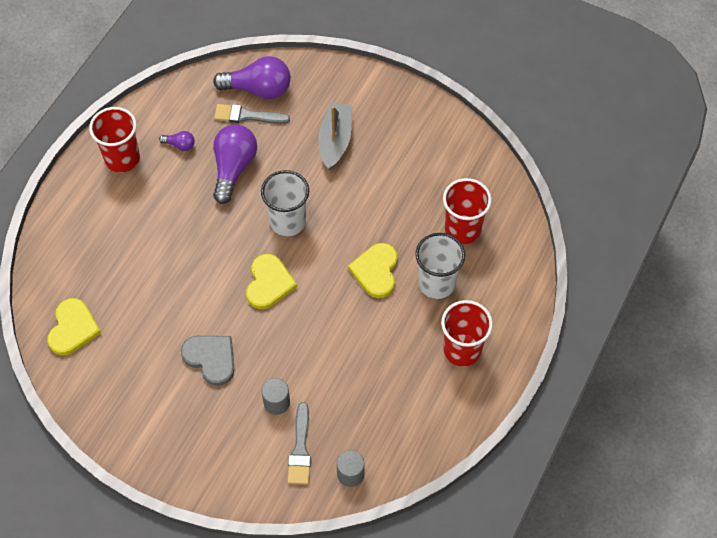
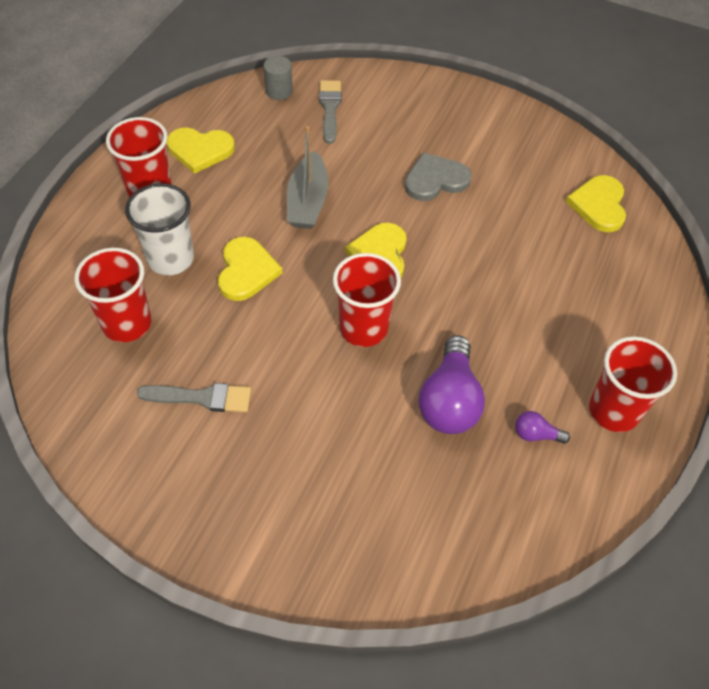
camera: 175 degrees right, 5 degrees down
grey heart [181,336,235,386] -> grey heart turned 120 degrees clockwise [405,152,472,201]
purple light bulb [213,56,291,99] -> none
grey brush [214,104,290,124] -> grey brush moved to [137,383,251,412]
white cup [261,170,309,236] -> red cup [333,253,401,347]
grey cylinder [262,378,290,415] -> none
grey boat [318,102,352,170] -> grey boat moved to [287,126,328,229]
none -> yellow heart [167,127,235,174]

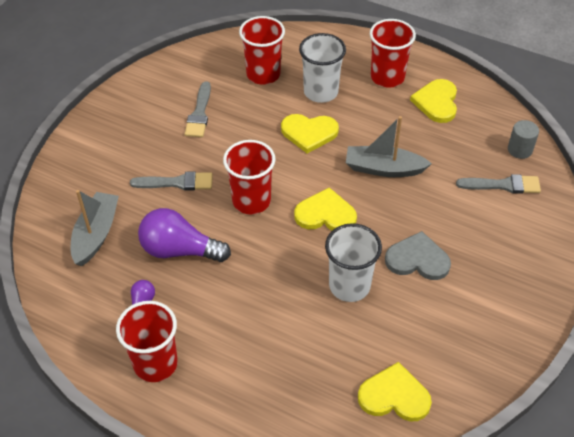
camera: 95 degrees right, 5 degrees down
grey heart [405,152,472,201] -> grey heart turned 60 degrees counterclockwise [385,231,451,280]
none -> grey boat [71,190,119,266]
none -> grey brush [130,172,213,191]
none -> white cup [325,223,382,302]

